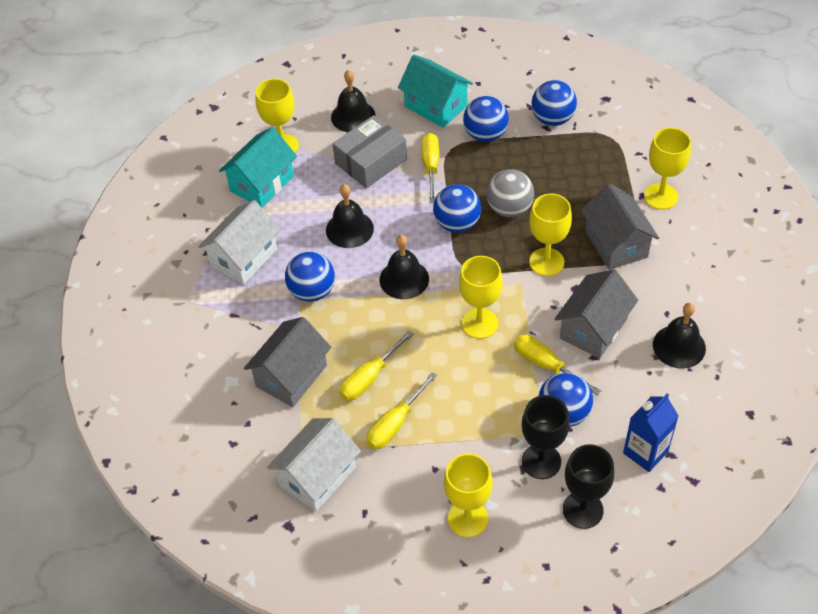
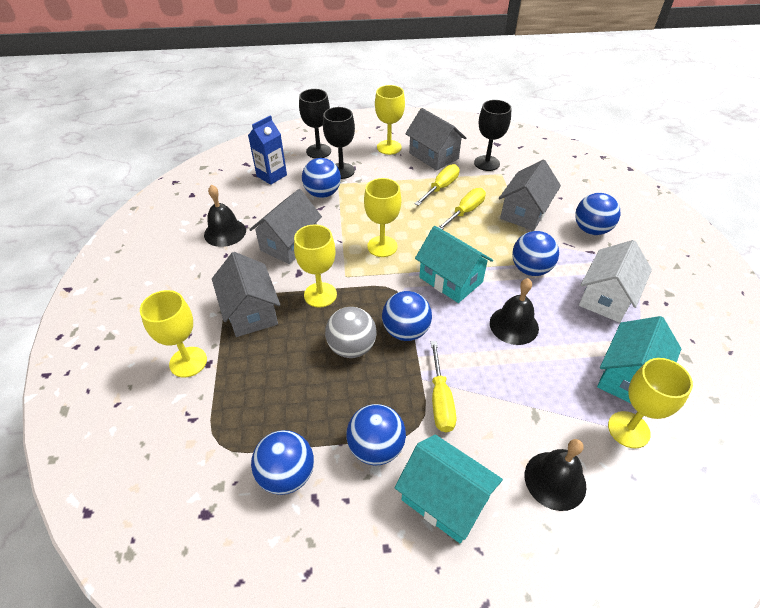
camera: 175 degrees right, 5 degrees down
white house [267,418,361,512] -> black goblet [474,100,512,171]
grey box [333,115,407,188] -> none
black bell [380,235,429,299] -> turquoise house [415,226,493,303]
yellow screwdriver [514,335,601,396] -> none
none -> grey house [405,108,466,170]
none -> blue ball [575,193,620,235]

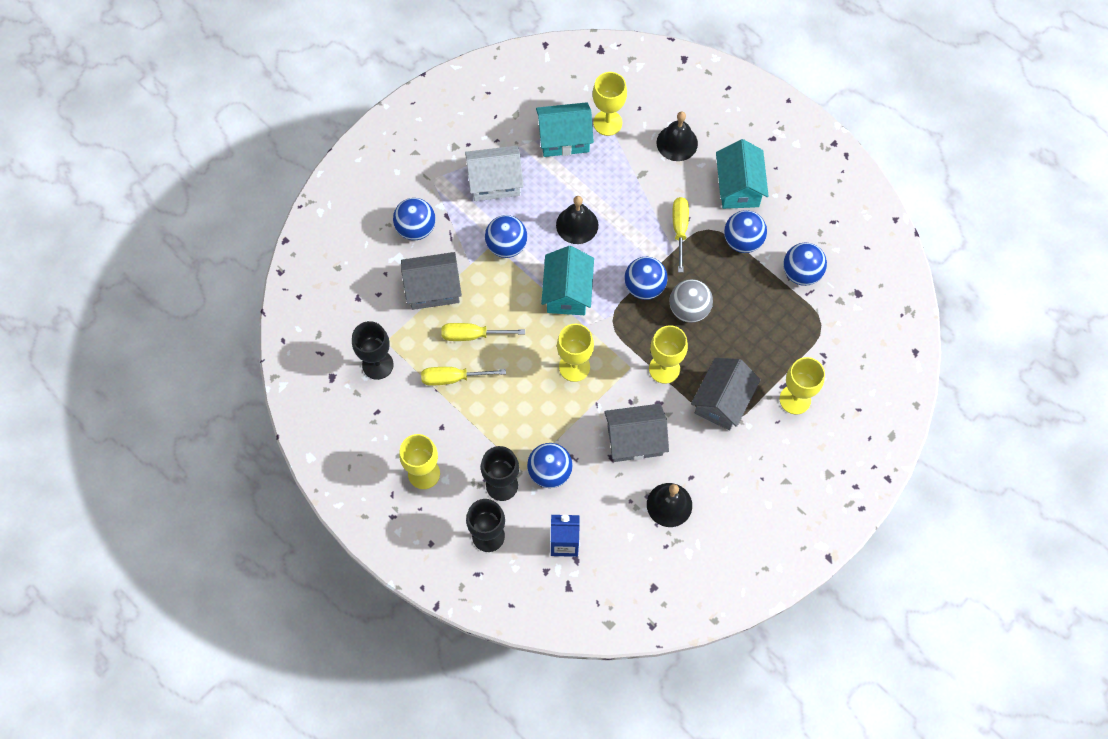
camera: 130 degrees left, 20 degrees up
grey house [405,108,466,170] -> none
yellow screwdriver [431,341,456,432] -> yellow screwdriver turned 45 degrees counterclockwise [672,197,689,273]

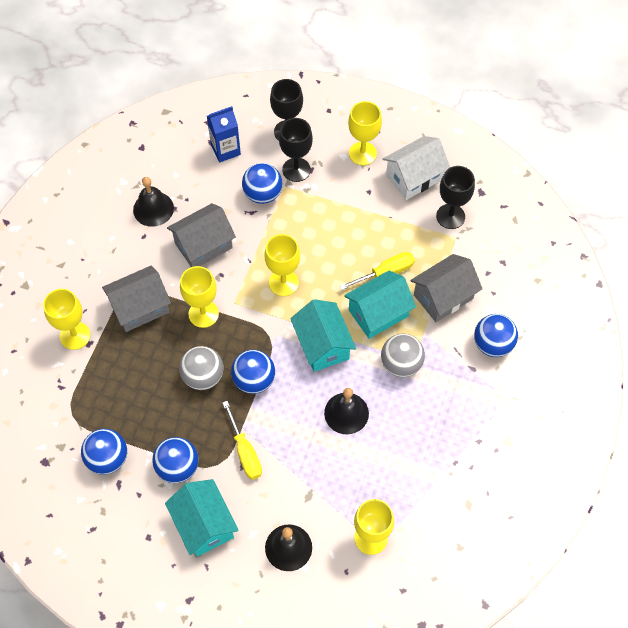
camera: 155 degrees right, 5 degrees down
yellow screwdriver [421,367,506,386] -> none
white house [465,146,524,201] -> white house moved to [383,136,450,200]
blue ball [485,215,527,258] -> grey ball [381,334,425,377]
turquoise house [536,102,594,157] -> turquoise house moved to [344,270,416,339]
grey house [691,358,761,431] -> grey house turned 60 degrees clockwise [102,265,171,332]

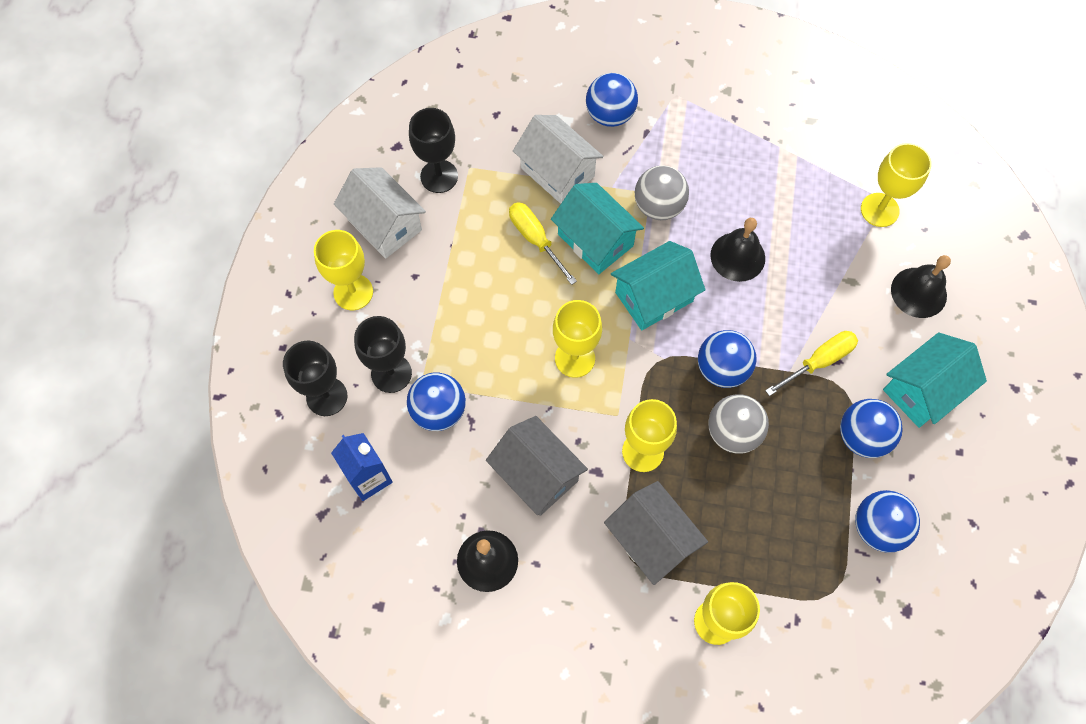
camera: 100 degrees left, 5 degrees up
grey house [410,254,482,322] -> white house [513,115,604,204]

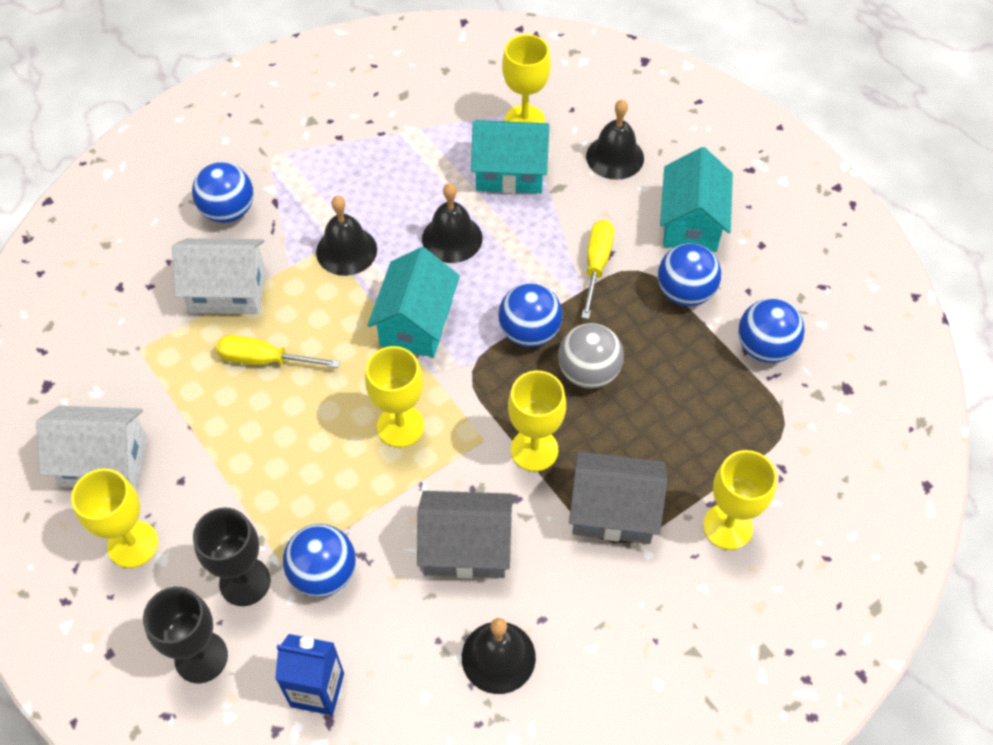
camera: 45 degrees left, 10 degrees down
black goblet [409,108,458,193] -> none
turquoise house [551,183,644,274] -> turquoise house moved to [471,120,549,193]
grey ball [635,166,689,220] -> black bell [316,196,377,276]

